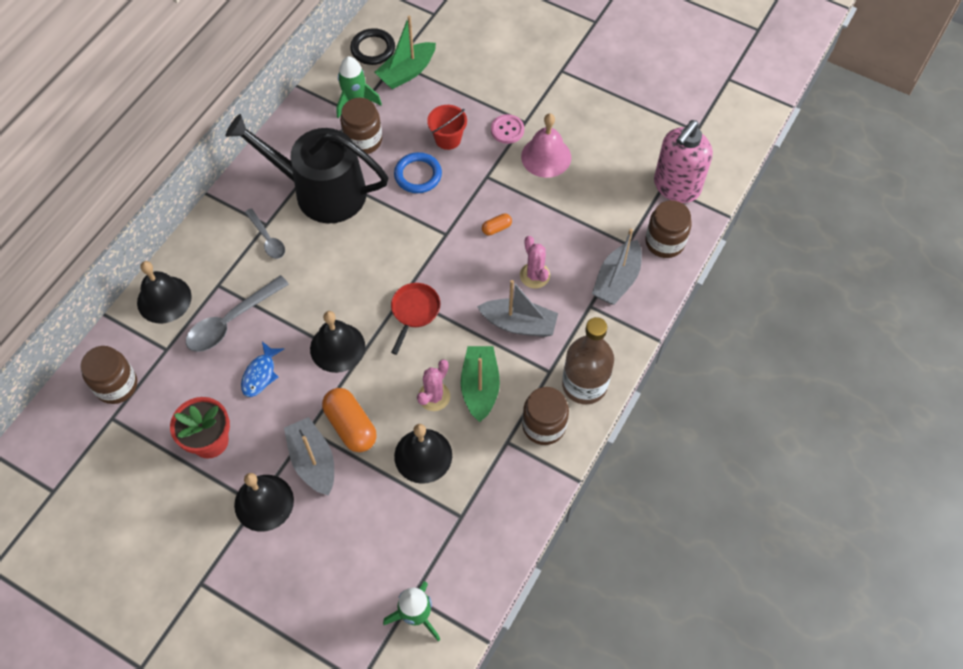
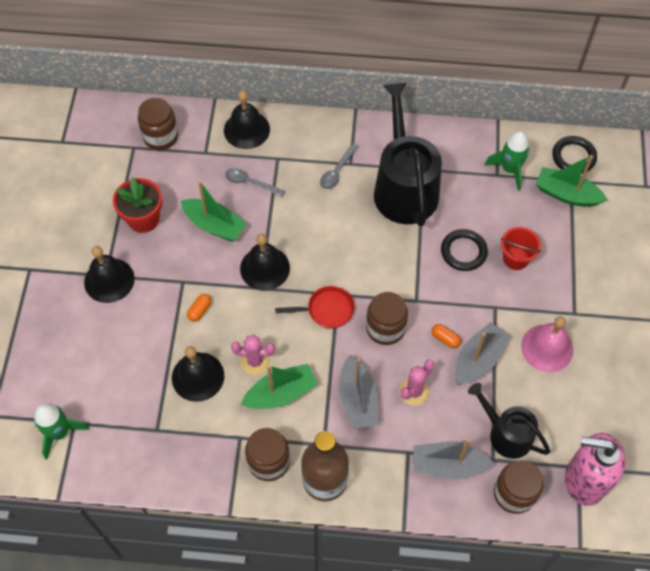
camera: 65 degrees right, 0 degrees up
grey spoon [186,275,289,352] -> grey spoon [225,168,285,197], size x0.61
blue fish [241,342,284,397] -> green boat [181,181,247,242]
grey boat [284,417,334,496] -> grey boat moved to [454,322,510,385]
orange capsule [322,388,377,452] -> orange capsule [187,294,211,322], size x0.49
brown jar [340,98,382,154] -> brown jar moved to [366,292,408,345]
blue ring [394,152,442,193] -> black ring [441,229,488,271]
pink button [491,114,524,144] -> none
none -> black watering can [468,383,550,459]

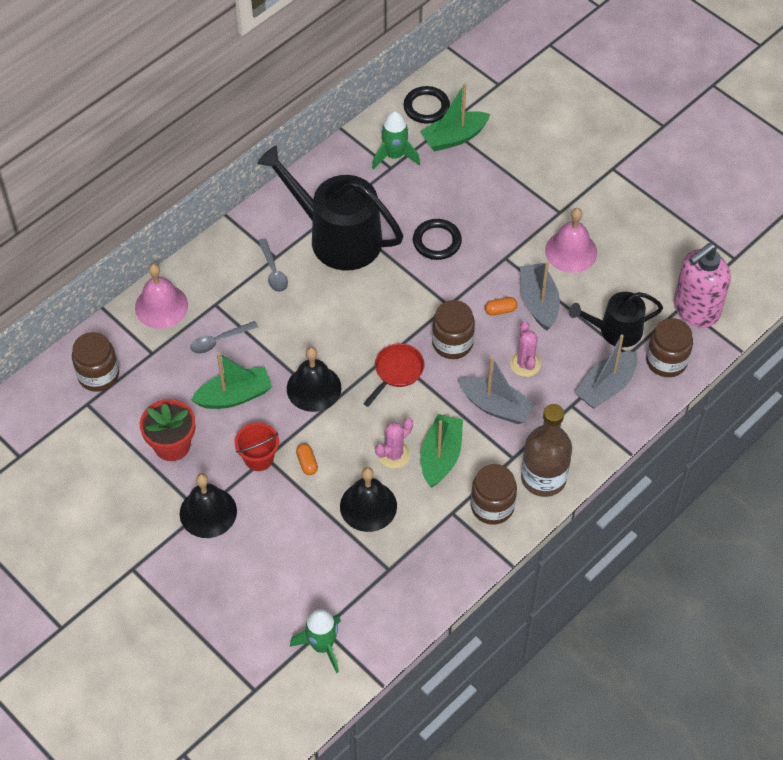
camera: 50 degrees left, 5 degrees down
black bell [224,90,270,149] -> pink bell [135,264,188,329]
red bucket [501,227,541,270] -> red bucket moved to [234,422,279,471]

